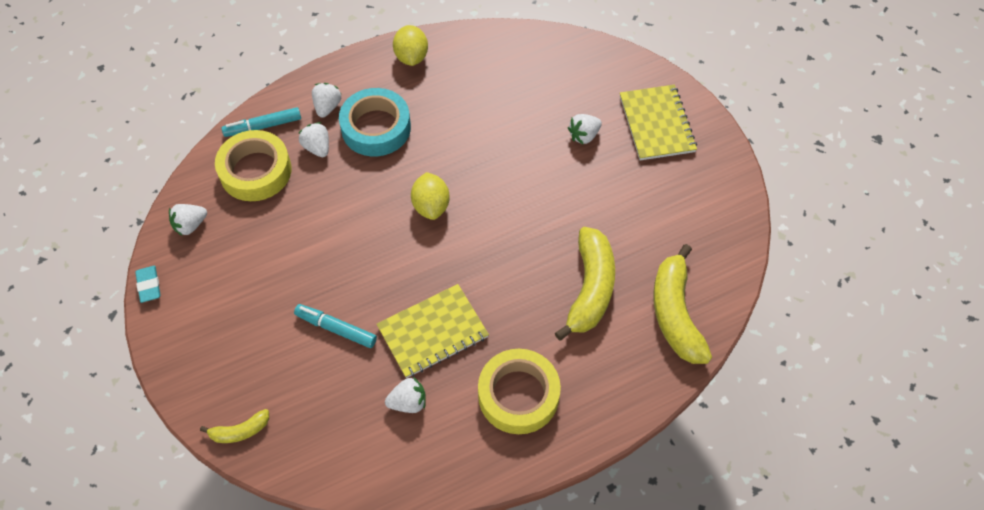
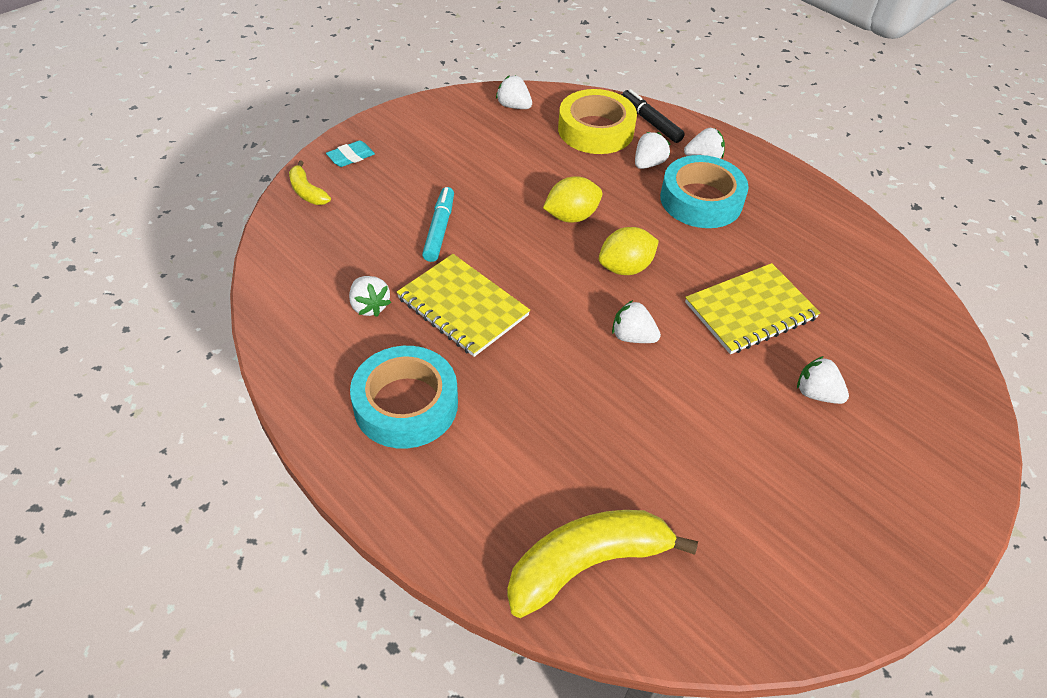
camera: 70 degrees right, 10 degrees down
turquoise eraser [135,266,161,303] -> turquoise eraser moved to [326,140,375,167]
turquoise marker [222,107,301,137] -> black marker [622,89,685,143]
yellow lemon [393,25,428,66] -> yellow lemon moved to [543,176,602,223]
yellow tape [478,349,561,434] -> turquoise tape [350,346,458,449]
yellow banana [555,227,615,341] -> none
yellow notebook [620,85,697,160] -> yellow notebook moved to [685,263,821,354]
none -> white strawberry [612,300,661,343]

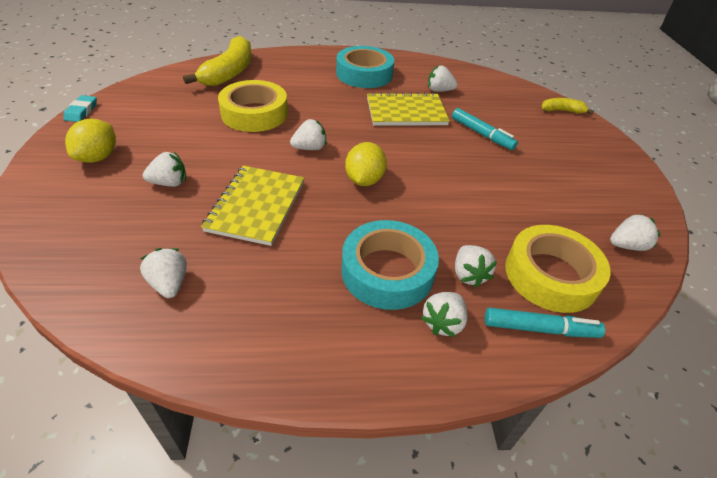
camera: 130 degrees right, 5 degrees down
turquoise eraser [326,140,375,167] -> turquoise eraser moved to [63,95,97,122]
yellow lemon [543,176,602,223] -> yellow lemon moved to [65,119,116,163]
black marker [622,89,685,143] -> turquoise marker [485,308,605,338]
none -> white strawberry [140,248,187,298]
none -> yellow tape [218,80,288,132]

